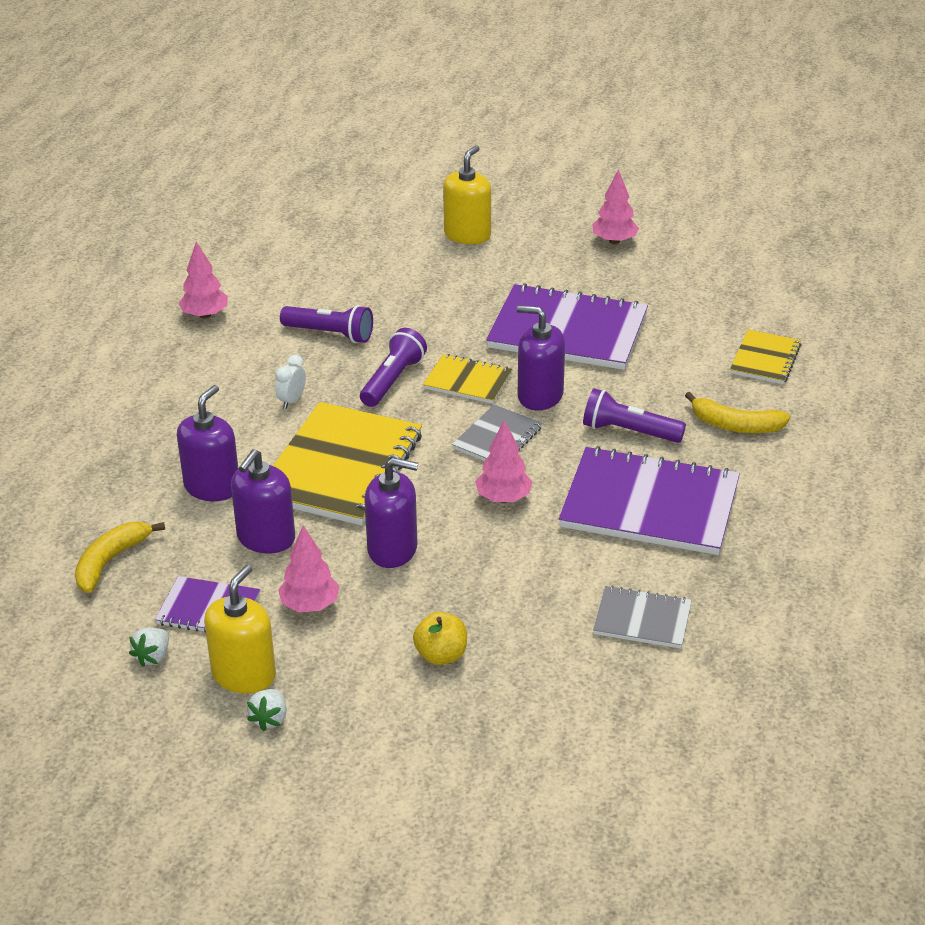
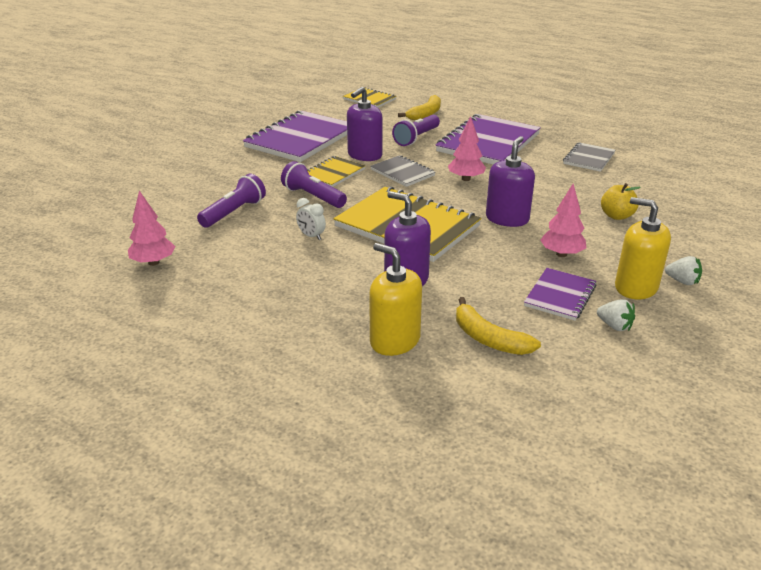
camera: 75 degrees left, 5 degrees down
purple soap dispenser [231,449,295,553] -> none
yellow soap dispenser [443,145,491,244] -> yellow soap dispenser moved to [369,243,422,356]
pink tree [592,169,639,244] -> none

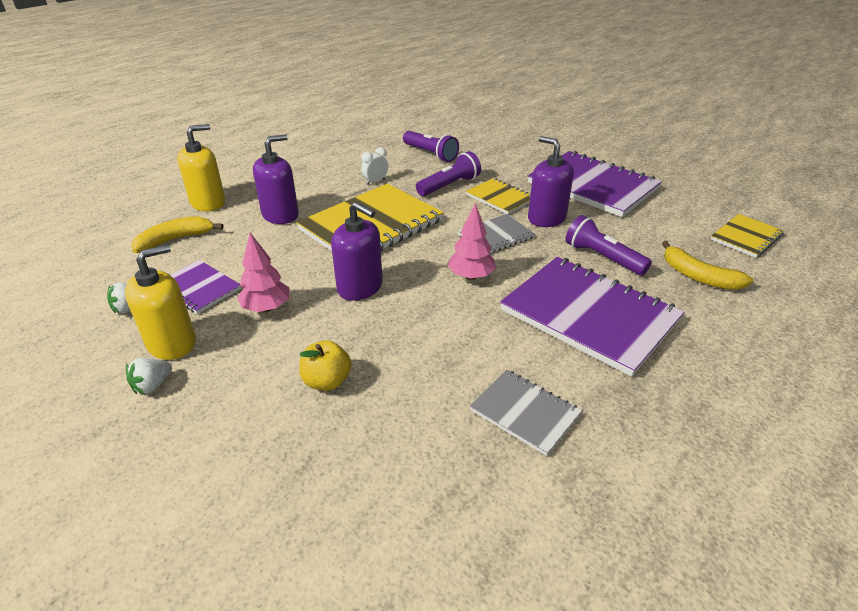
camera: 100 degrees right, 5 degrees up
pink tree [128,191,175,266] -> none

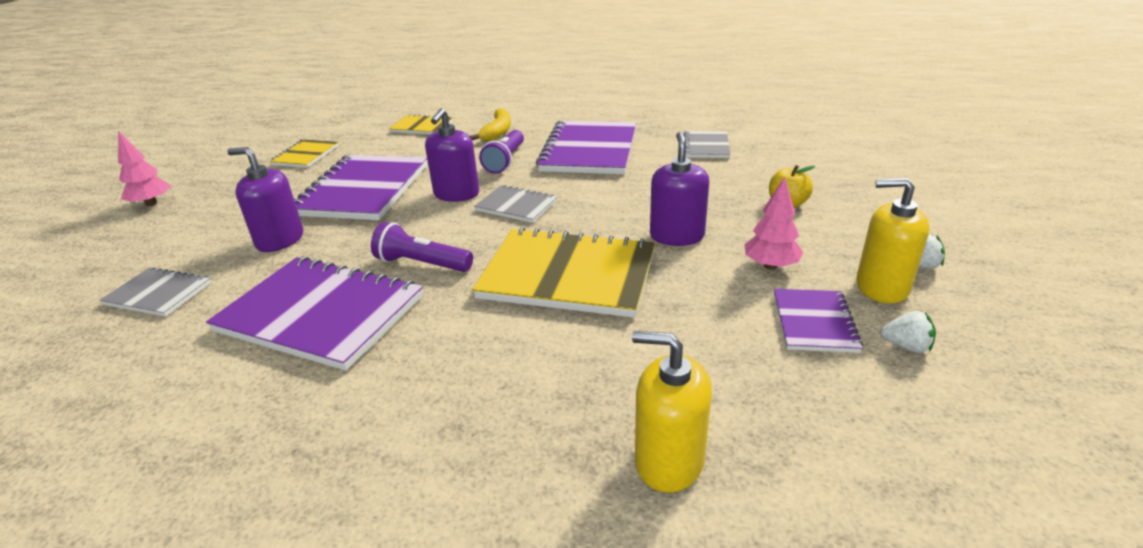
camera: 120 degrees left, 5 degrees down
yellow banana [131,216,224,253] -> none
purple soap dispenser [253,134,299,224] -> purple soap dispenser moved to [227,147,303,252]
white clock [361,147,388,185] -> none
purple flashlight [403,131,459,162] -> purple notebook [206,256,423,371]
pink tree [448,203,496,280] -> pink tree moved to [118,131,171,206]
yellow notebook [466,178,530,214] -> yellow notebook moved to [270,139,339,168]
none -> grey notebook [99,267,211,317]

